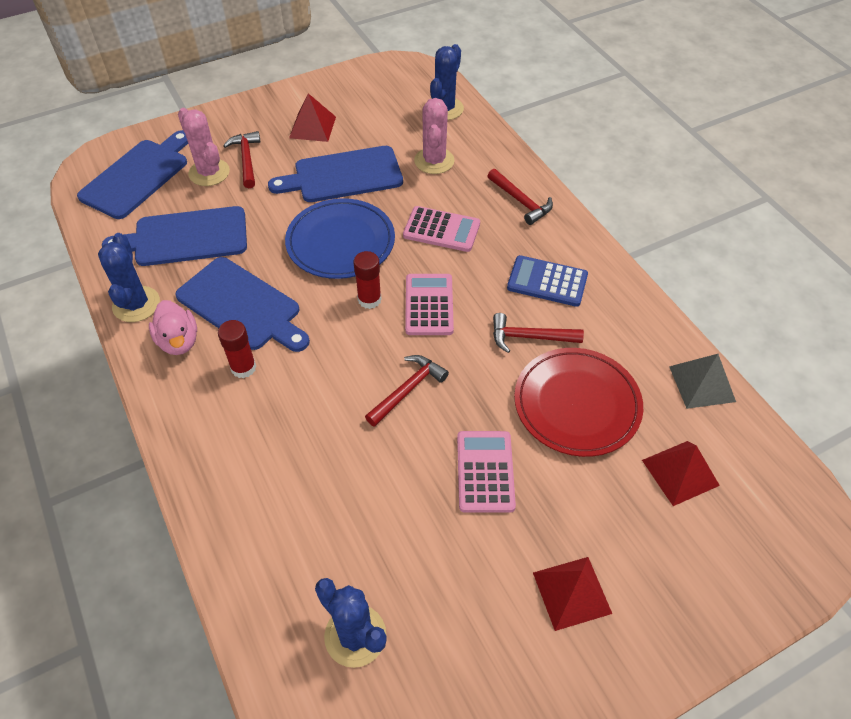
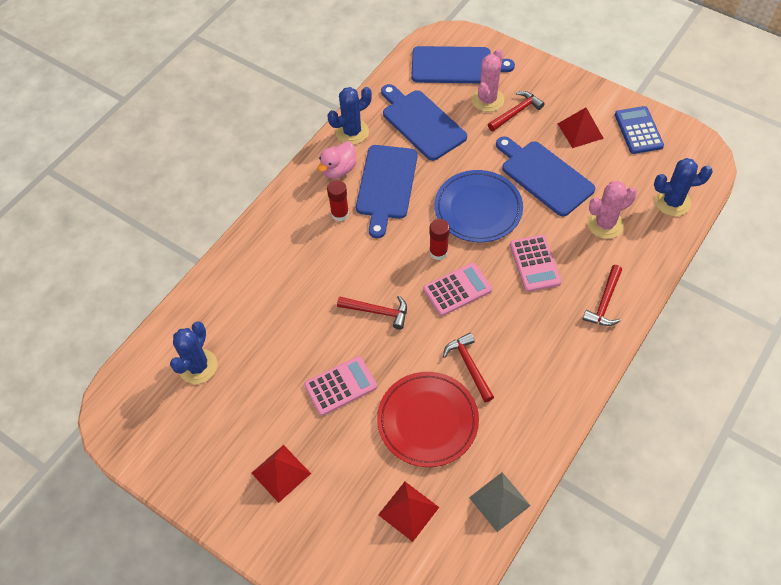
camera: 65 degrees right, 5 degrees up
blue calculator [507,255,588,307] -> blue calculator moved to [615,106,664,154]

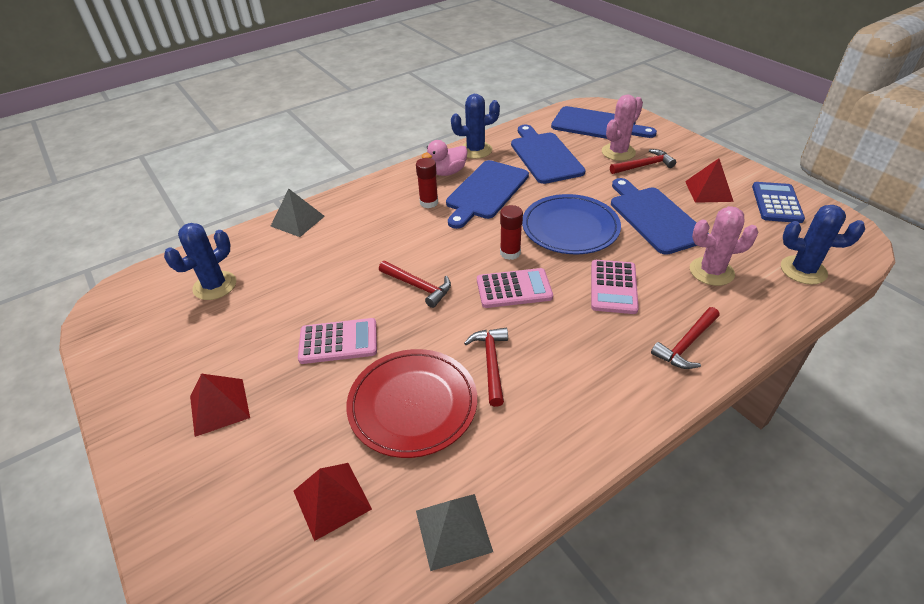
camera: 20 degrees right, 15 degrees down
none -> grey pyramid [271,189,325,237]

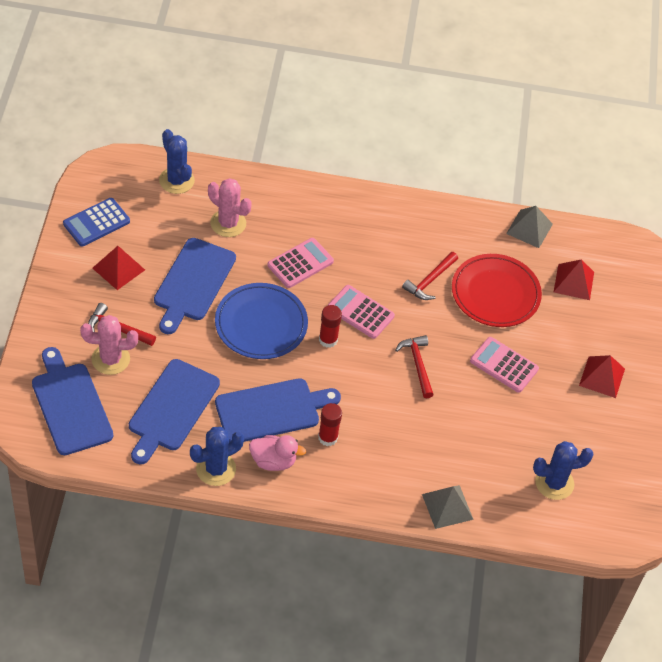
camera: 145 degrees left, 10 degrees up
blue cactus [451,94,500,159] -> blue cactus turned 60 degrees counterclockwise [190,427,244,486]
red hammer [651,307,720,369] -> none

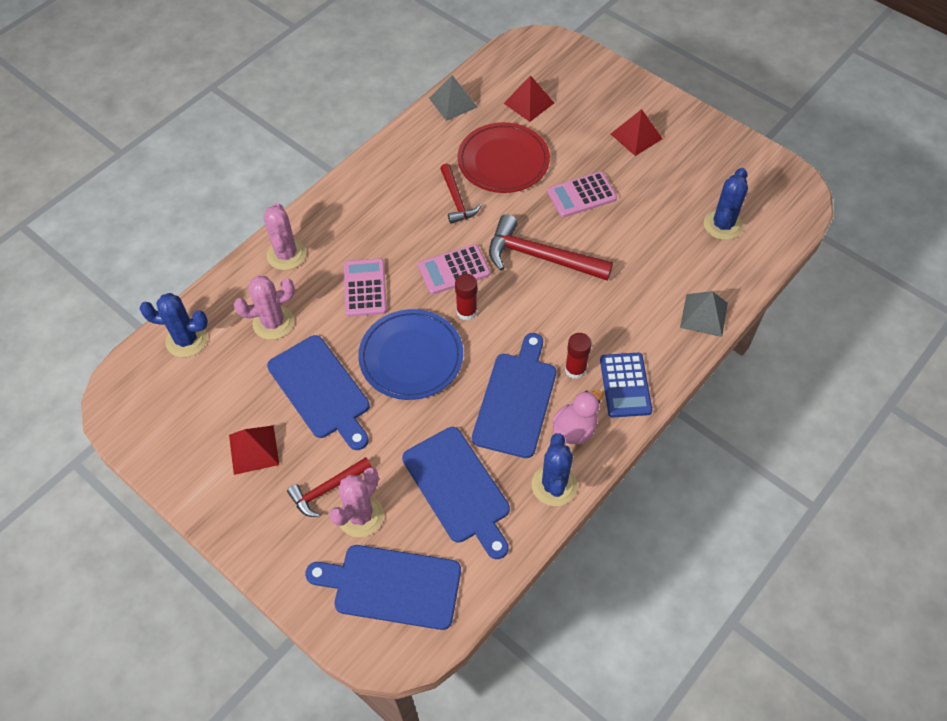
camera: 50 degrees left, 5 degrees up
blue calculator [63,198,130,247] -> blue calculator moved to [600,353,652,417]
red hammer [395,335,434,398] -> red hammer [489,214,613,280], size x1.69
none -> pink cactus [263,203,306,270]

